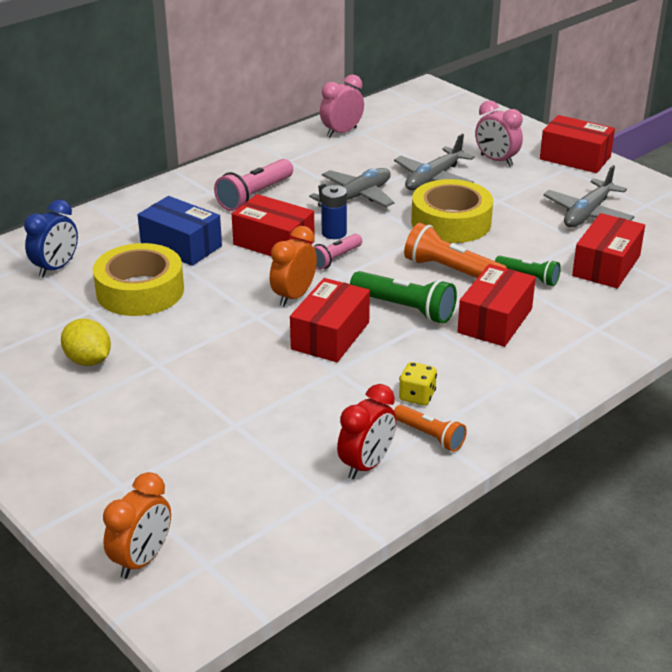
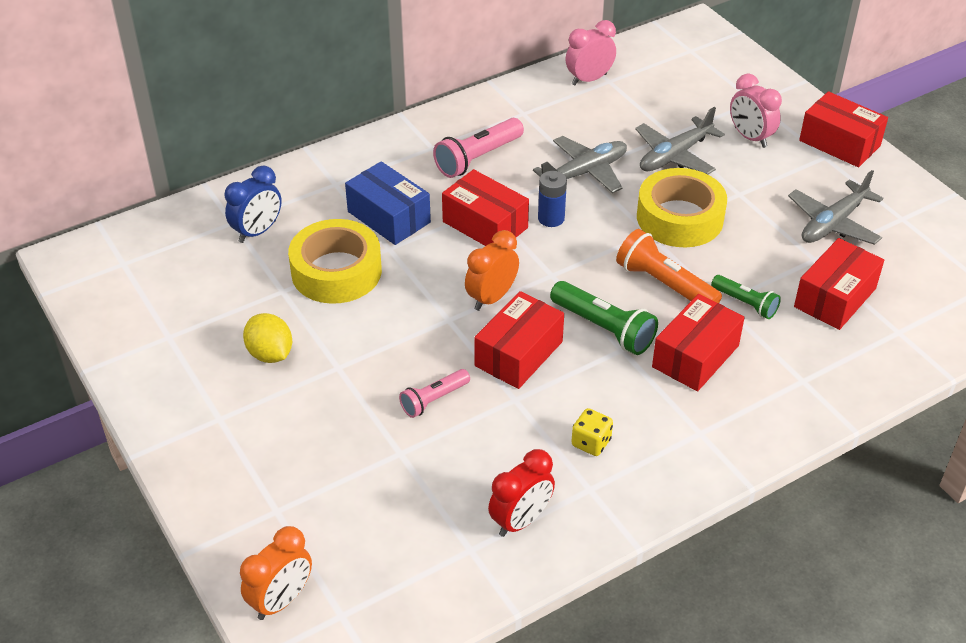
camera: 10 degrees right, 10 degrees up
pink flashlight [314,234,362,270] -> pink flashlight moved to [399,369,470,418]
orange flashlight [394,405,467,452] -> none

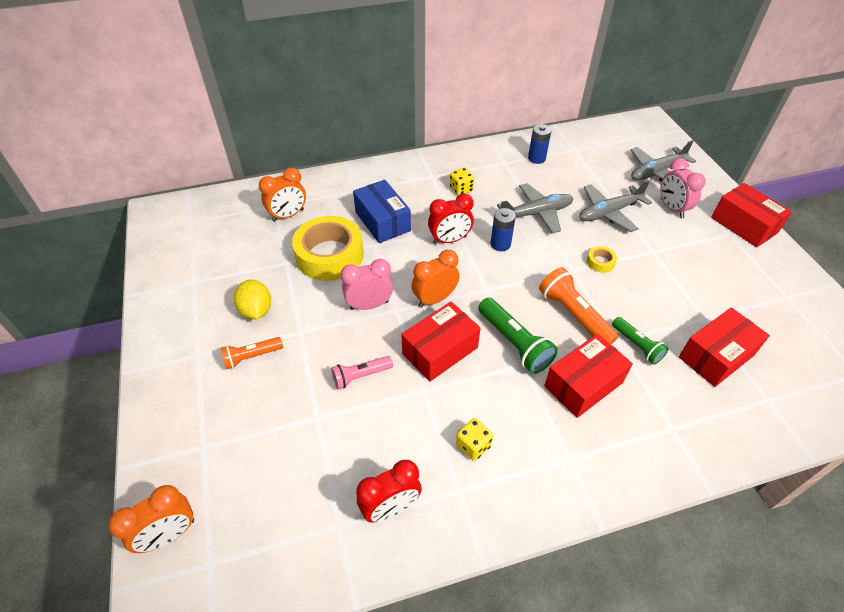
camera: 15 degrees right, 5 degrees up
blue clock [224,166,282,243] -> orange clock [259,168,306,222]
pink flashlight [433,118,524,178] -> yellow dice [450,168,475,195]
red box [442,169,529,246] -> red clock [428,193,474,245]
pink clock [565,20,616,86] -> pink clock moved to [341,259,393,310]
yellow tape [637,168,727,247] -> yellow tape [587,246,617,273], size x0.41
grey plane [788,170,883,245] -> grey plane moved to [631,140,696,182]
none -> orange flashlight [220,337,283,369]
none -> blue battery [528,124,551,164]

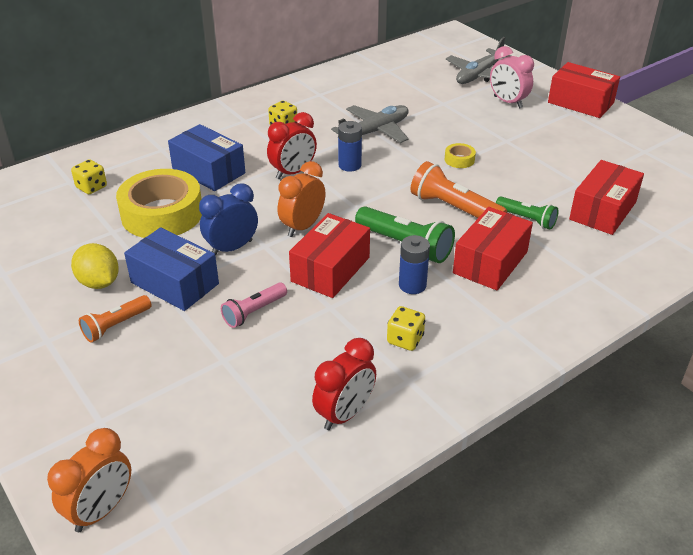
camera: 20 degrees left, 10 degrees down
orange clock [259,168,306,222] -> yellow dice [71,159,107,194]
pink clock [341,259,393,310] -> blue clock [199,183,258,256]
blue battery [528,124,551,164] -> blue battery moved to [399,235,430,294]
grey plane [579,180,652,232] -> none
none -> blue box [124,227,219,311]

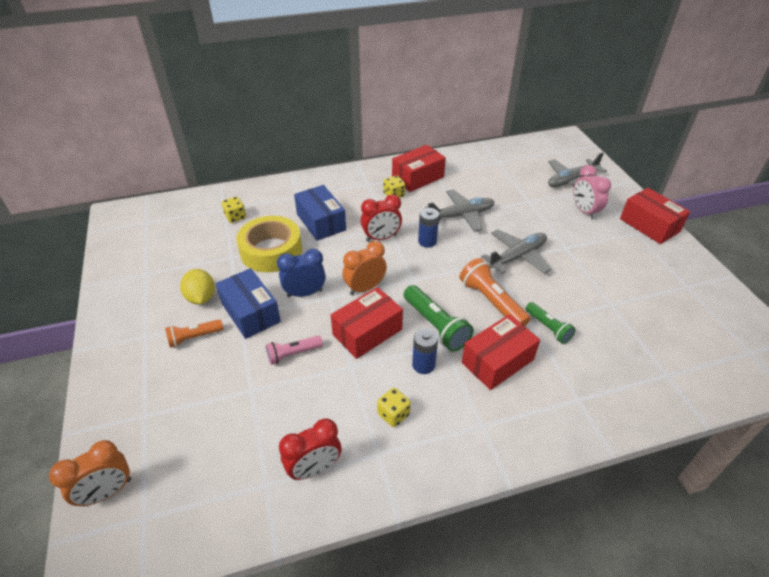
camera: 20 degrees right, 5 degrees up
yellow tape [445,143,476,168] -> grey plane [481,229,551,274]
red box [569,160,644,235] -> red box moved to [392,145,446,192]

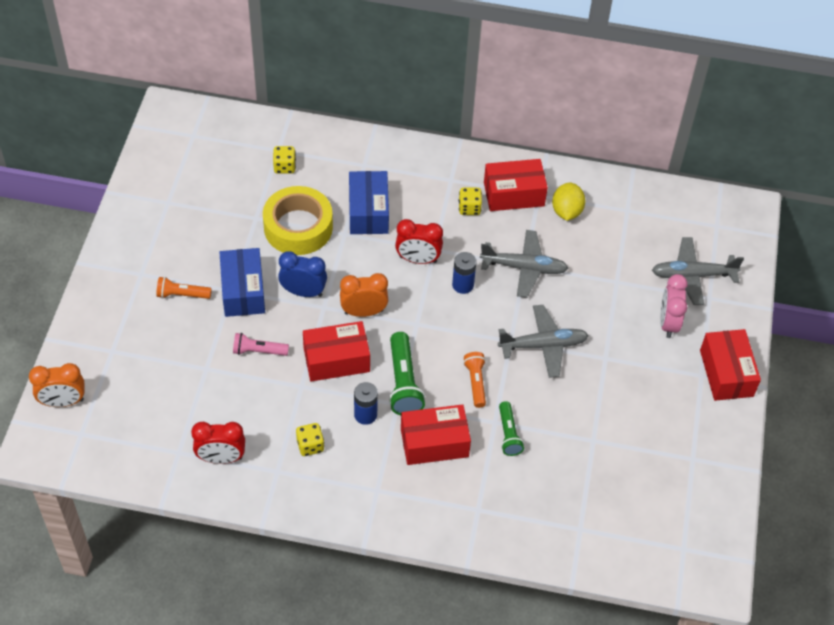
camera: 25 degrees right, 10 degrees up
yellow lemon [180,269,215,304] -> yellow lemon moved to [552,182,585,221]
orange flashlight [460,258,530,326] -> orange flashlight [463,352,486,408], size x0.63

